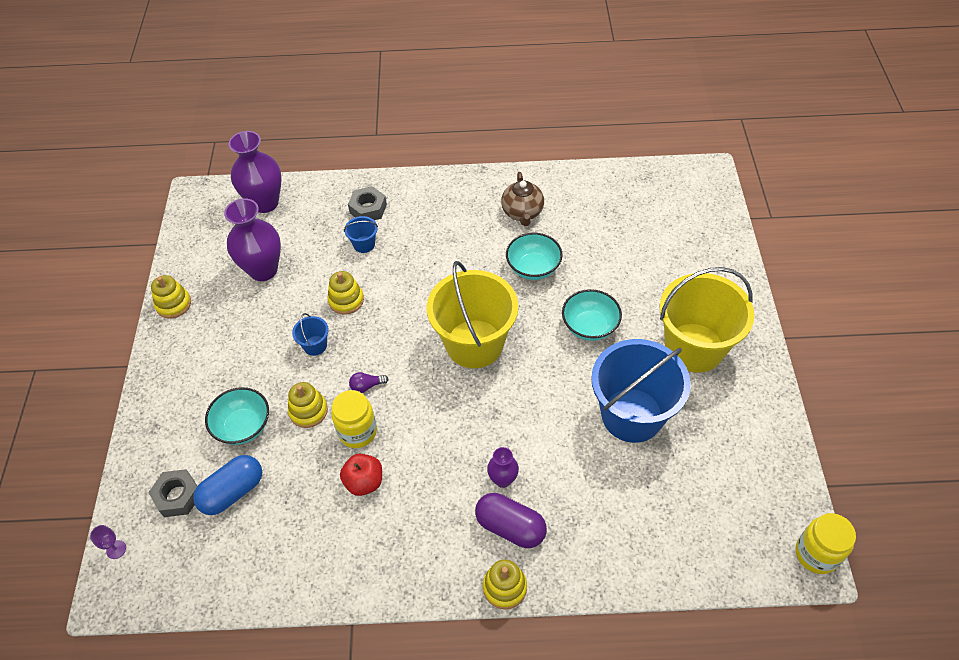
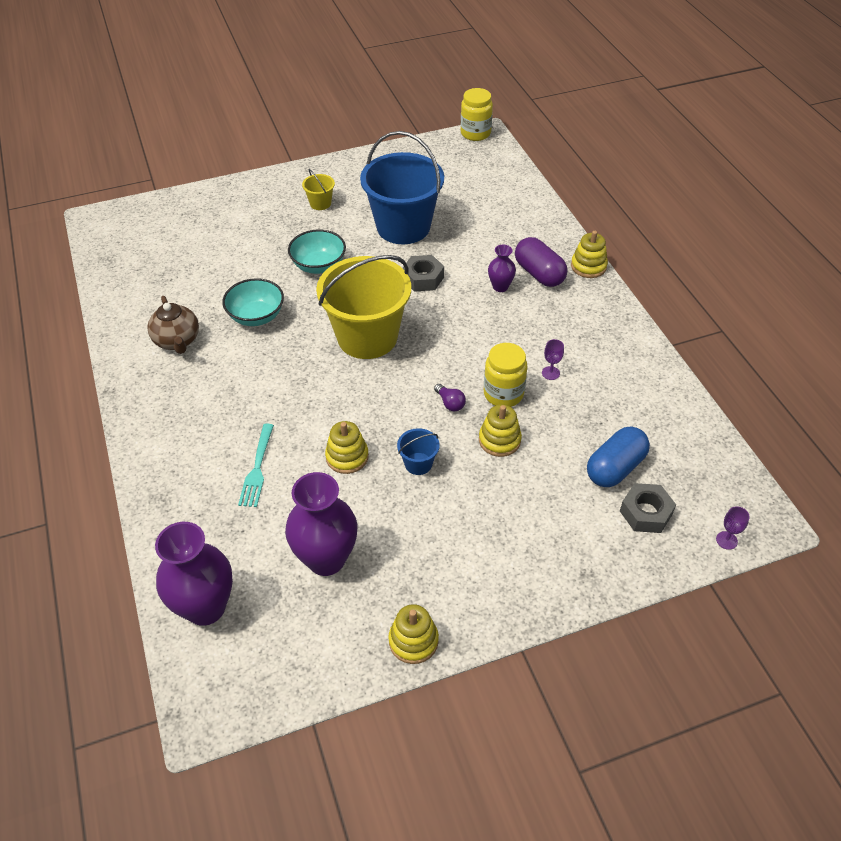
camera: 110 degrees left, 5 degrees down
blue capsule [193,455,262,515] -> blue capsule turned 75 degrees counterclockwise [587,426,650,487]
turquoise bowl [205,387,269,445] -> none
red apple [340,454,382,496] -> purple goblet [542,339,564,380]
blue bucket [344,216,378,253] -> turquoise fork [238,424,274,507]
grey nut [348,186,387,220] -> grey nut moved to [403,255,444,292]
purple capsule [475,493,547,548] -> purple capsule turned 45 degrees counterclockwise [515,237,567,287]
brown teapot [501,172,544,226] -> brown teapot turned 90 degrees clockwise [147,296,199,354]
yellow bucket [660,267,755,373] -> yellow bucket [302,169,335,210], size x0.41

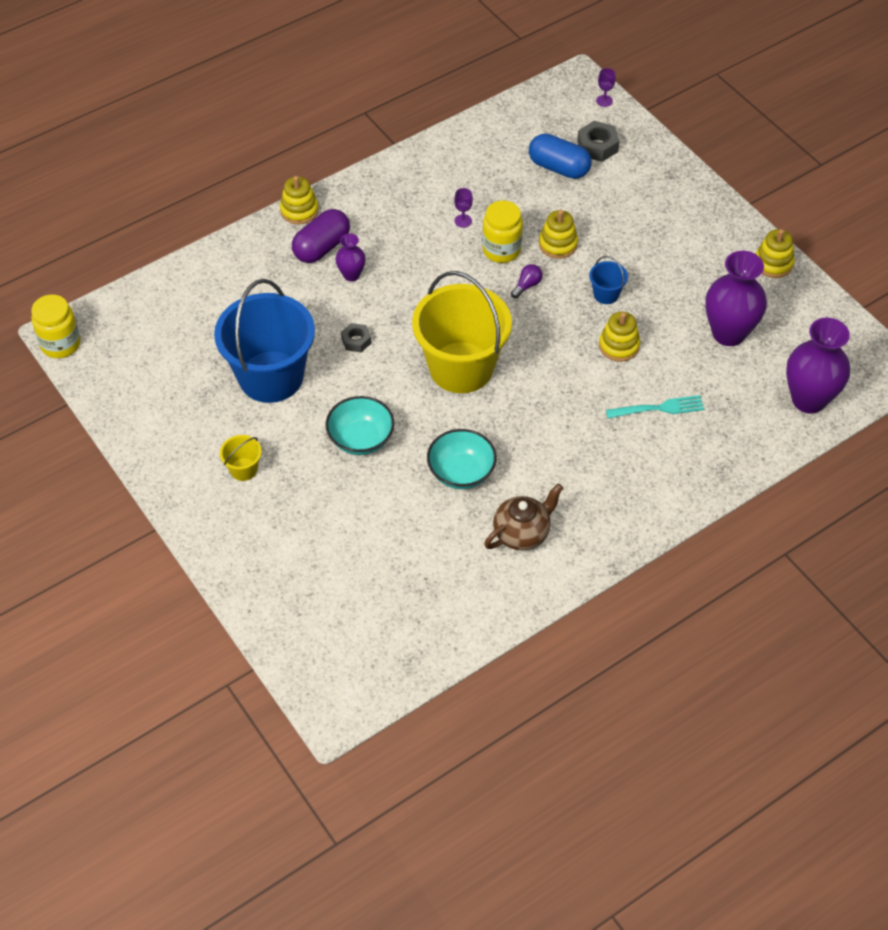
camera: 105 degrees left, 5 degrees up
grey nut [403,255,444,292] -> grey nut [341,323,371,352], size x0.65

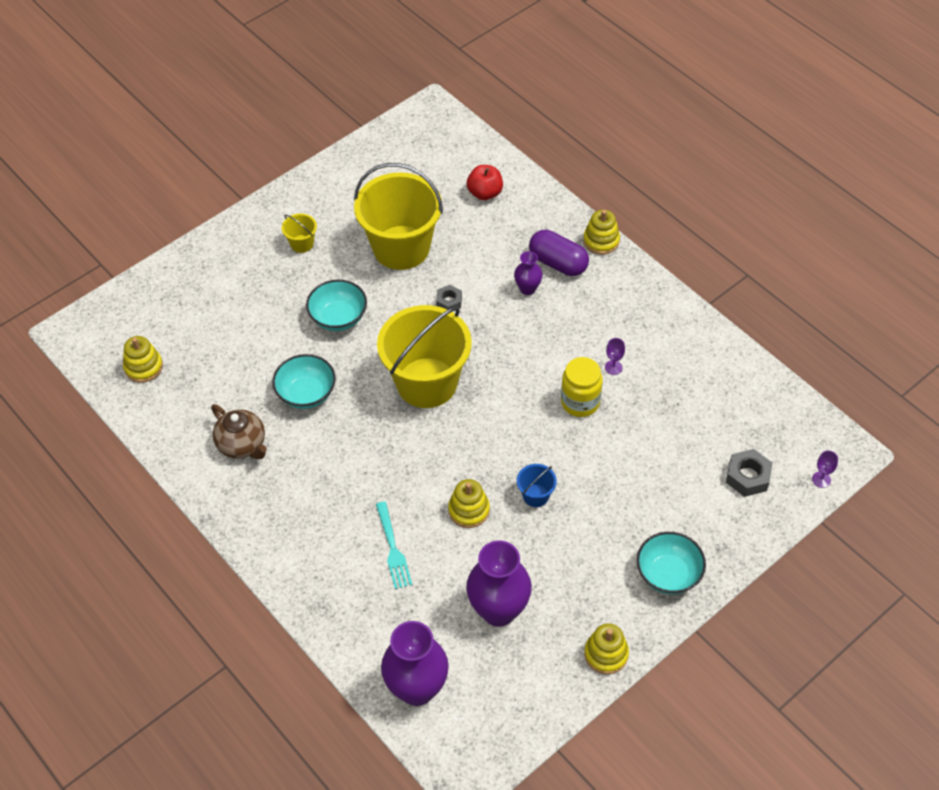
camera: 85 degrees right, 0 degrees up
yellow jar [31,294,81,358] -> none
blue bucket [214,279,315,403] -> yellow bucket [354,163,443,270]
purple light bulb [511,264,542,298] -> none
blue capsule [529,133,591,179] -> none
yellow stacking toy [539,210,578,259] -> yellow stacking toy moved to [123,336,163,383]
none -> red apple [467,165,503,200]
none -> turquoise bowl [637,532,706,594]

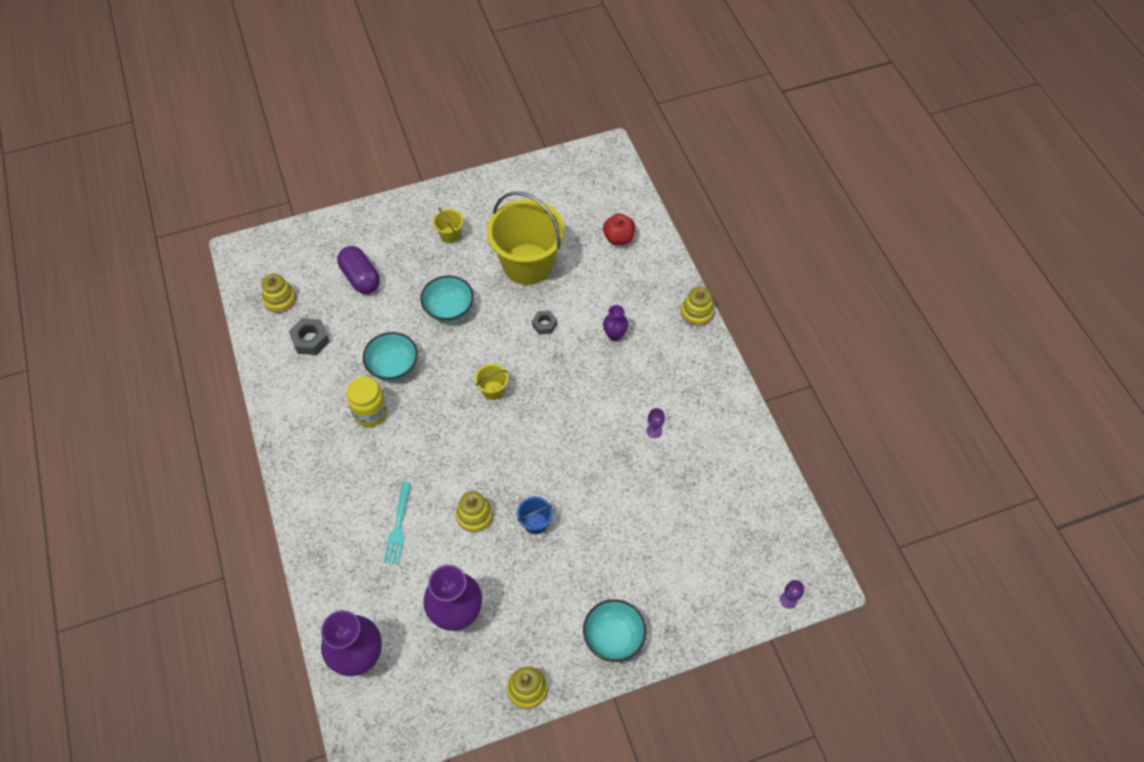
camera: 20 degrees right, 5 degrees up
brown teapot [211,404,267,459] -> none
yellow bucket [377,305,472,408] -> yellow bucket [475,364,508,400], size x0.41
purple capsule [529,230,589,276] -> purple capsule moved to [337,246,380,294]
yellow jar [561,357,603,417] -> yellow jar moved to [347,376,388,427]
grey nut [726,449,773,497] -> grey nut moved to [289,318,330,355]

